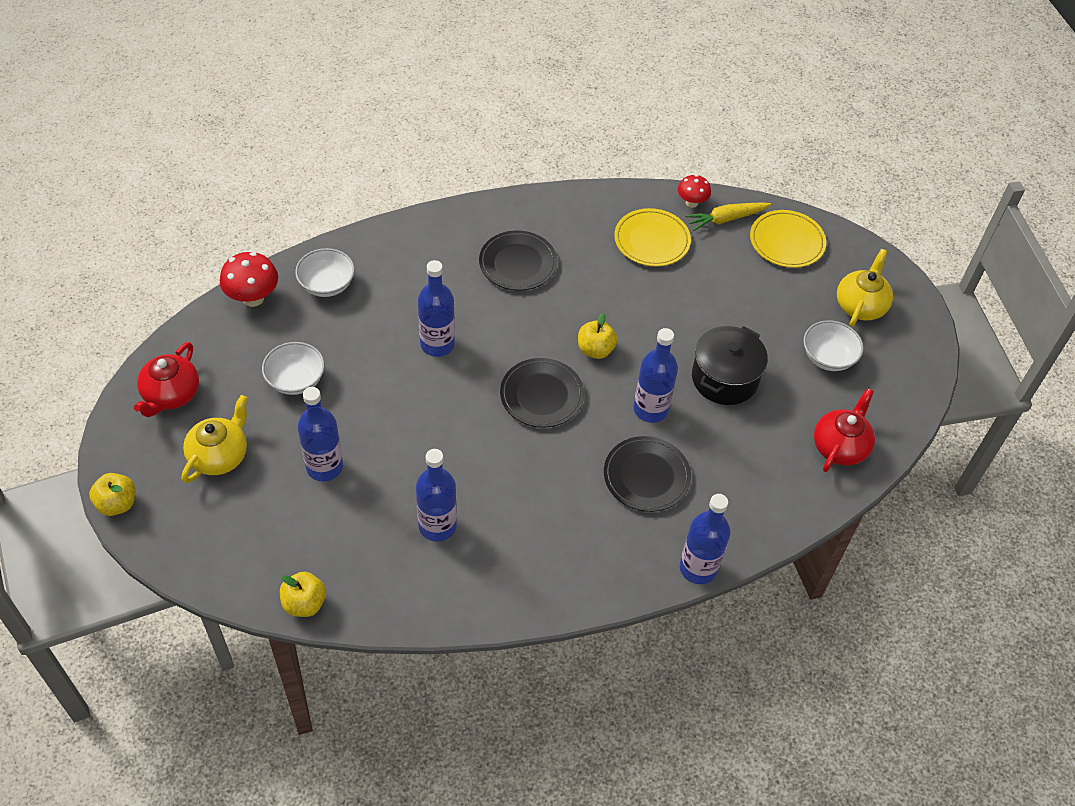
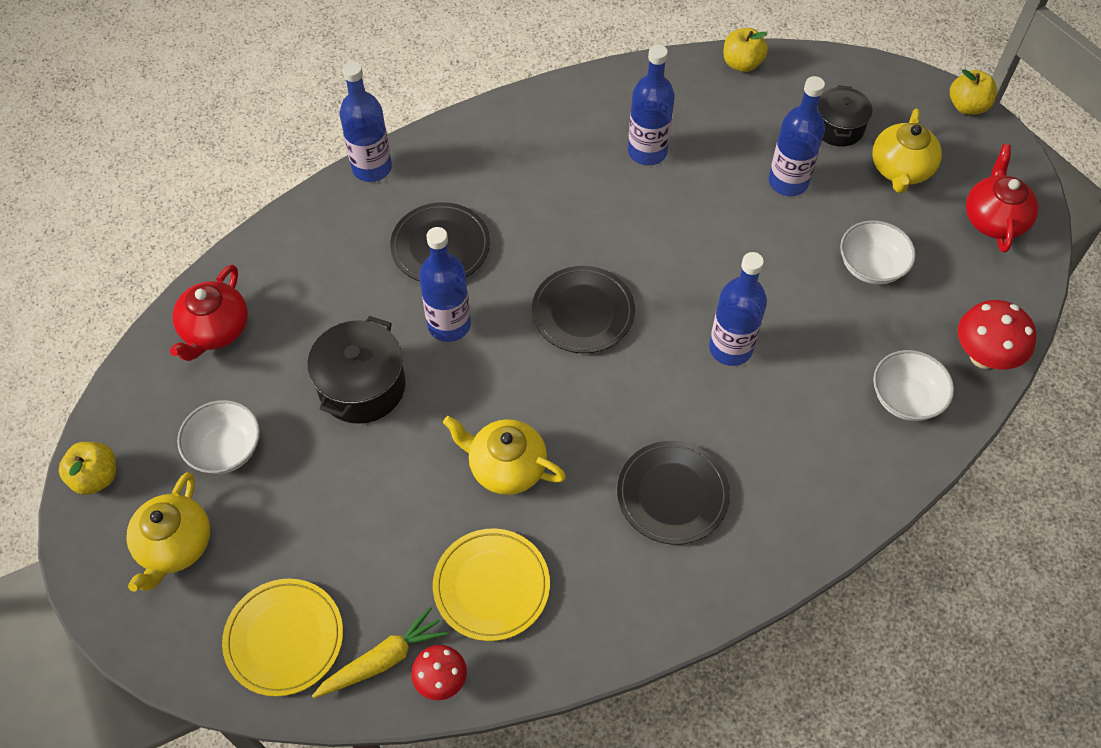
camera: 170 degrees right, 5 degrees up
yellow apple [578,313,618,359] -> yellow apple moved to [59,442,116,495]
none -> yellow teapot [443,416,566,495]
none -> black pot [817,85,873,147]

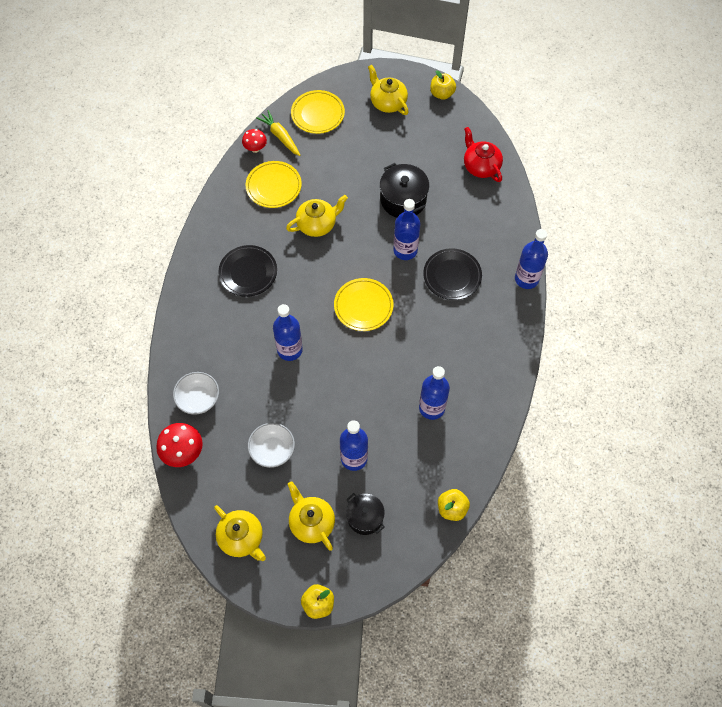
camera: 130 degrees right, 5 degrees up
white bowl [177,400,260,474] -> none
yellow carrot [312,606,448,698] -> yellow carrot turned 135 degrees clockwise [256,110,301,156]
black plate [532,266,635,353] -> yellow plate [334,278,393,331]
red teapot [966,144,1038,253] -> yellow teapot [214,505,266,561]

